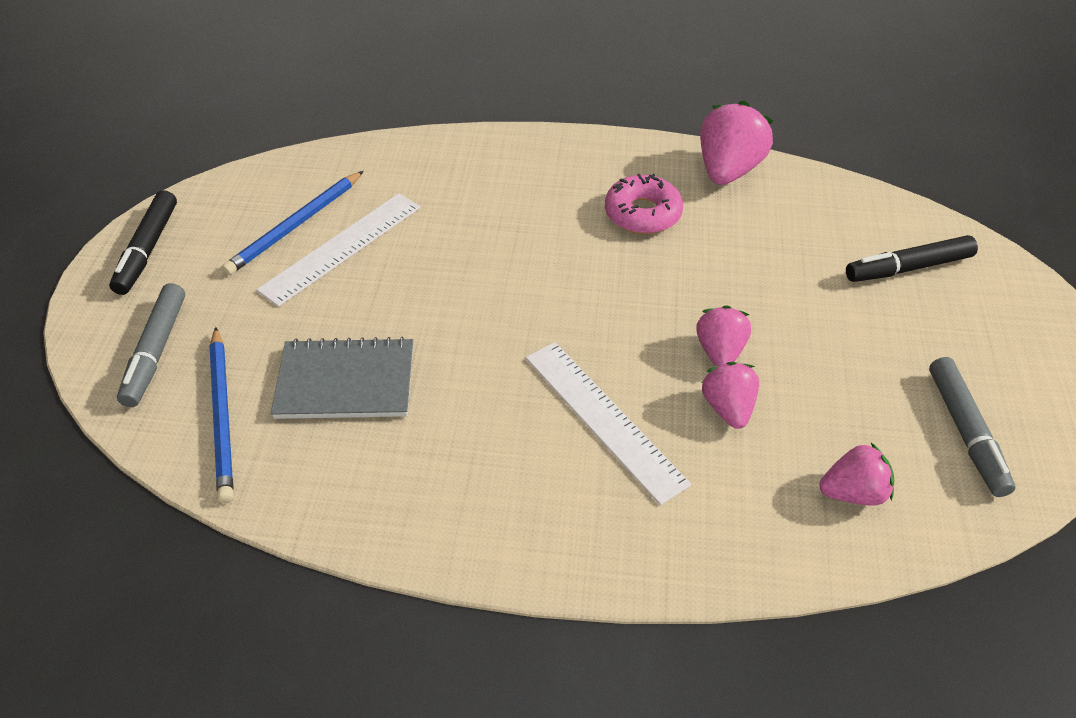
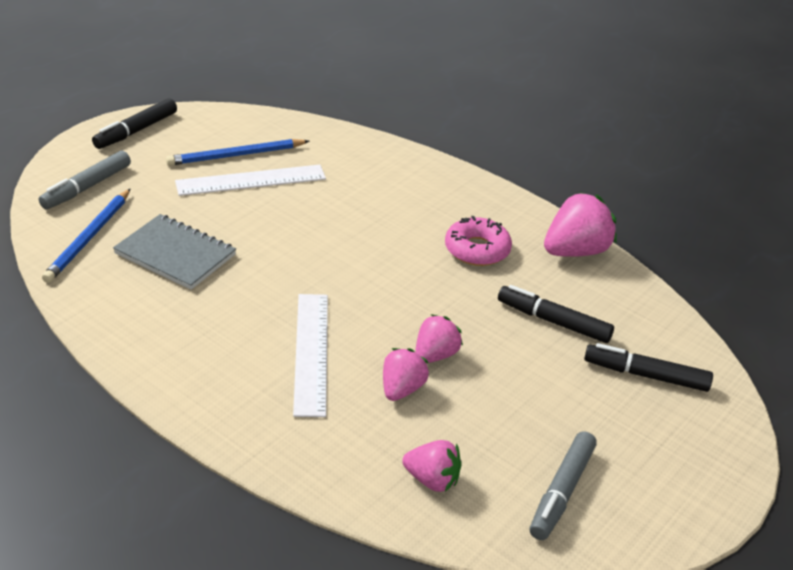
camera: 30 degrees right, 10 degrees down
none -> black marker [498,285,614,343]

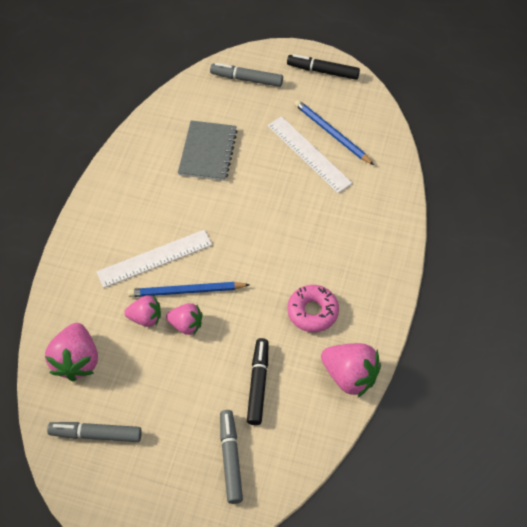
camera: 70 degrees right, 20 degrees up
blue pencil [42,189,130,283] -> blue pencil moved to [128,282,250,297]
pink strawberry [402,440,462,492] -> pink strawberry [45,323,98,381], size x1.60
black marker [584,343,713,392] -> grey marker [220,410,243,504]

